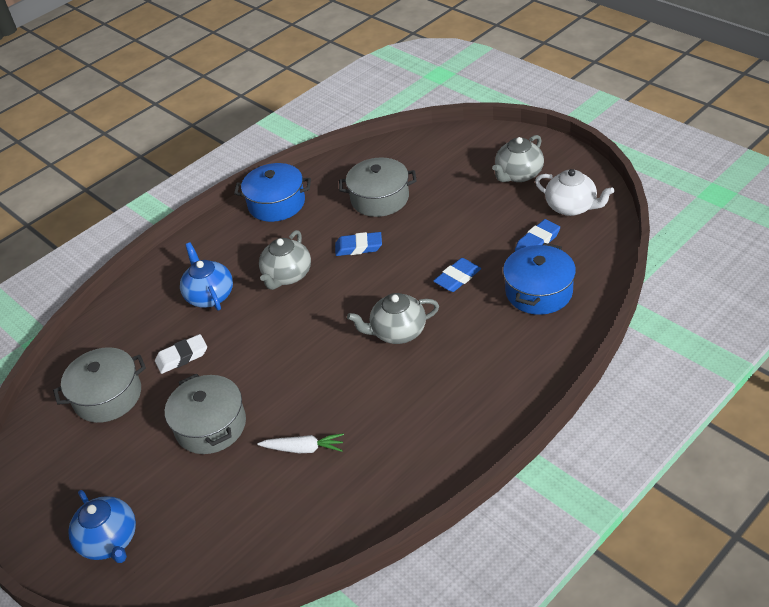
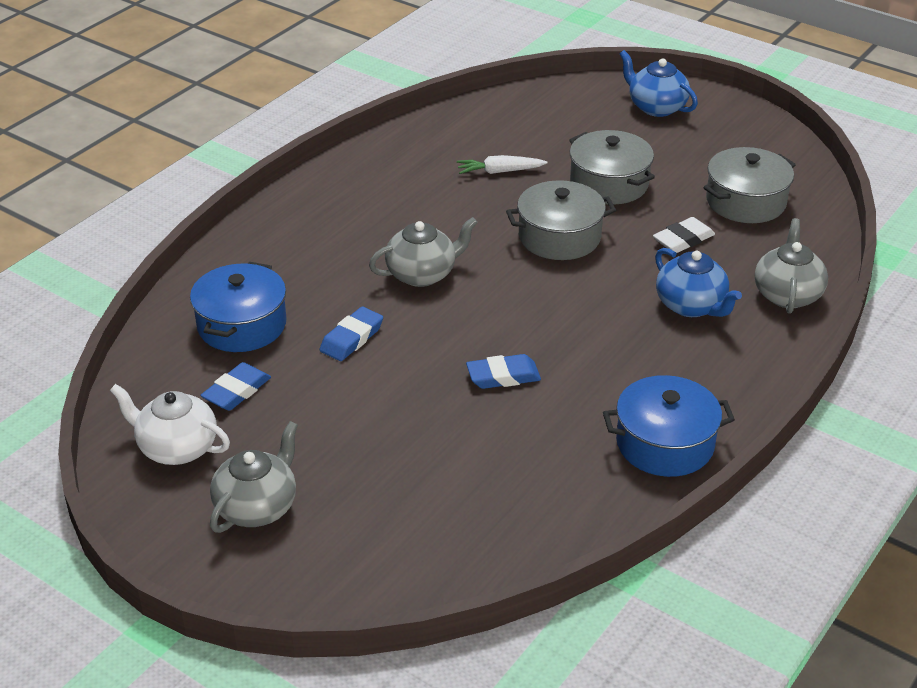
camera: 165 degrees right, 5 degrees down
grey teapot [259,230,311,290] -> grey teapot moved to [755,218,828,314]
grey pot [339,158,417,217] -> grey pot moved to [506,180,616,260]

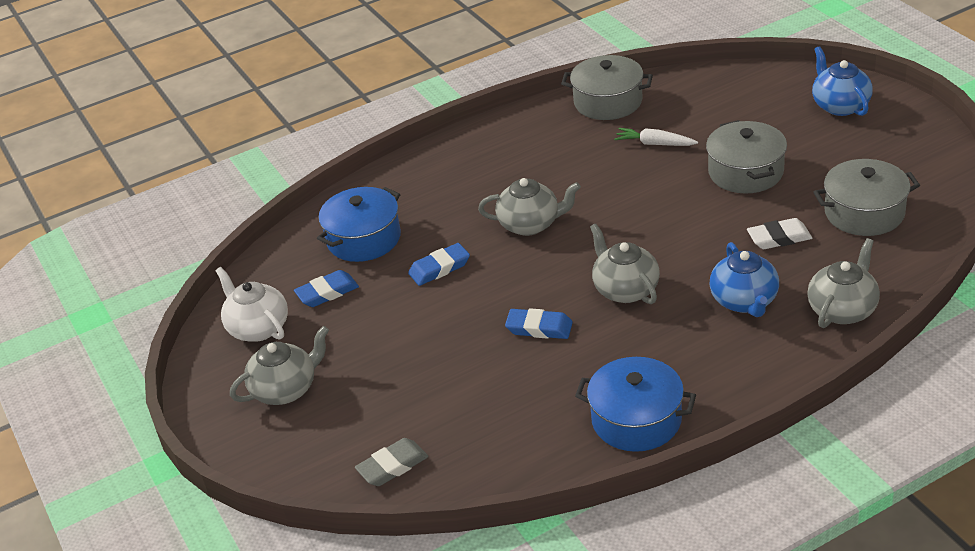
camera: 30 degrees right, 0 degrees up
grey pot [506,180,616,260] -> grey pot moved to [561,55,653,120]
none -> grey eraser [355,438,428,486]
none -> grey teapot [590,224,660,304]

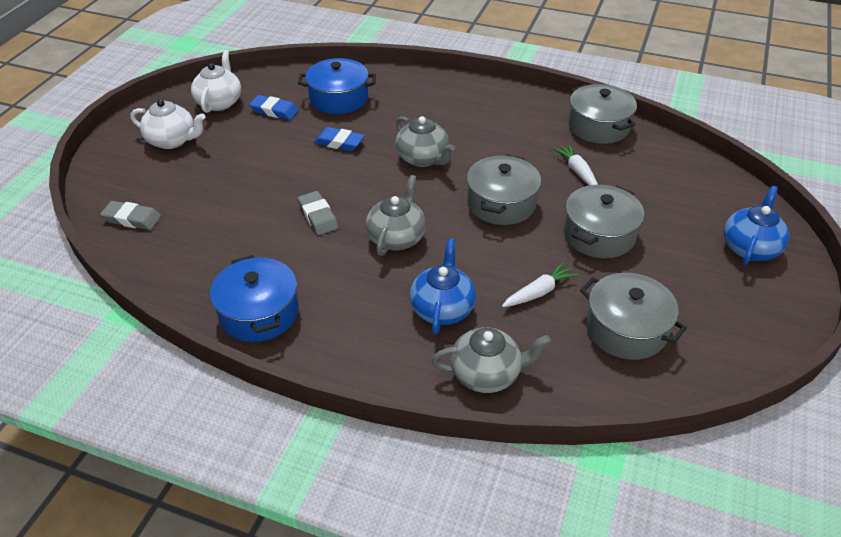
camera: 45 degrees right, 5 degrees up
grey teapot [230,326,329,405] -> white teapot [131,99,205,149]
blue eraser [505,308,573,339] -> grey eraser [298,191,339,235]
blue teapot [710,242,779,317] -> blue teapot turned 150 degrees clockwise [410,238,476,334]
white eraser [747,218,812,249] -> white carrot [502,262,578,307]
none -> grey pot [467,154,541,225]

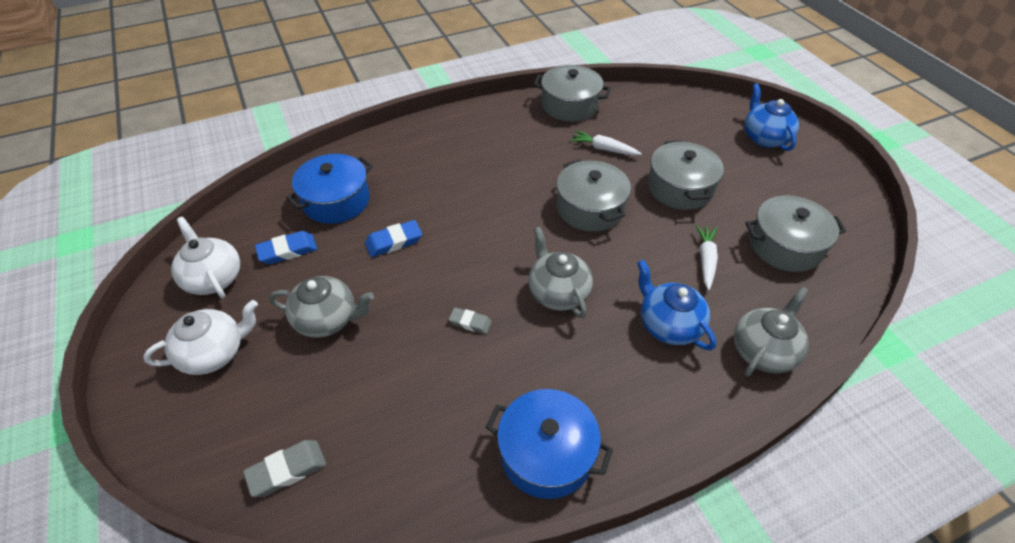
camera: 45 degrees left, 5 degrees up
grey eraser [298,191,339,235] -> grey eraser [449,307,492,334], size x0.66
grey teapot [395,116,455,167] -> grey teapot moved to [269,276,374,338]

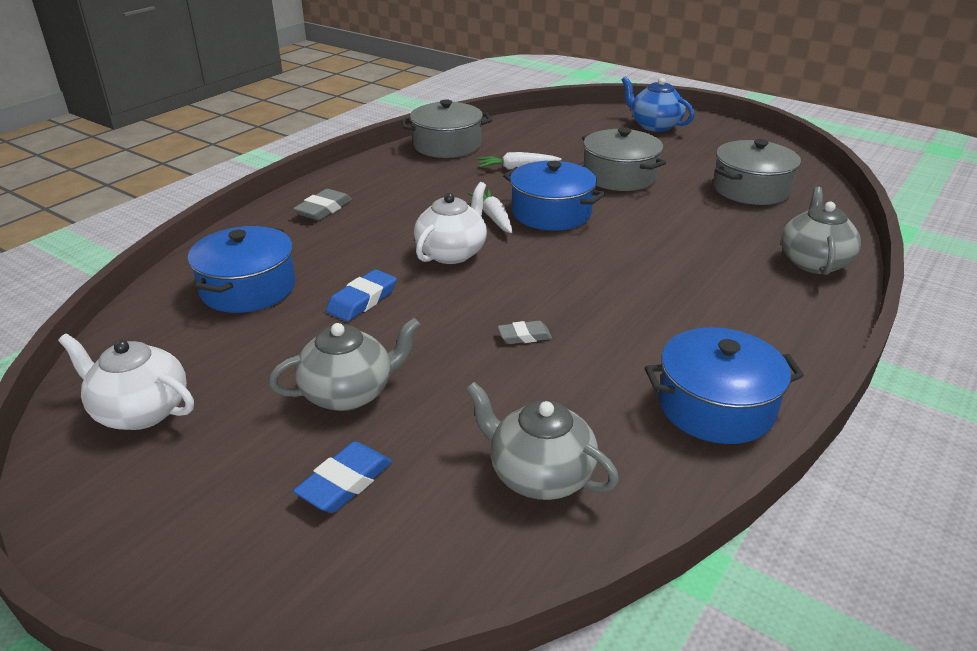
camera: 30 degrees left, 15 degrees down
white teapot [143,300,258,375] -> white teapot moved to [414,182,487,264]
grey eraser [243,440,326,497] -> grey eraser moved to [293,189,352,220]
blue eraser [255,231,317,264] -> blue eraser moved to [293,441,392,513]
grey teapot [528,227,593,318] -> grey teapot moved to [466,382,619,500]
grey pot [556,159,631,232] -> blue pot [503,161,605,231]
blue teapot [637,260,716,350] -> none
white carrot [695,225,718,290] -> white carrot moved to [468,189,512,233]

